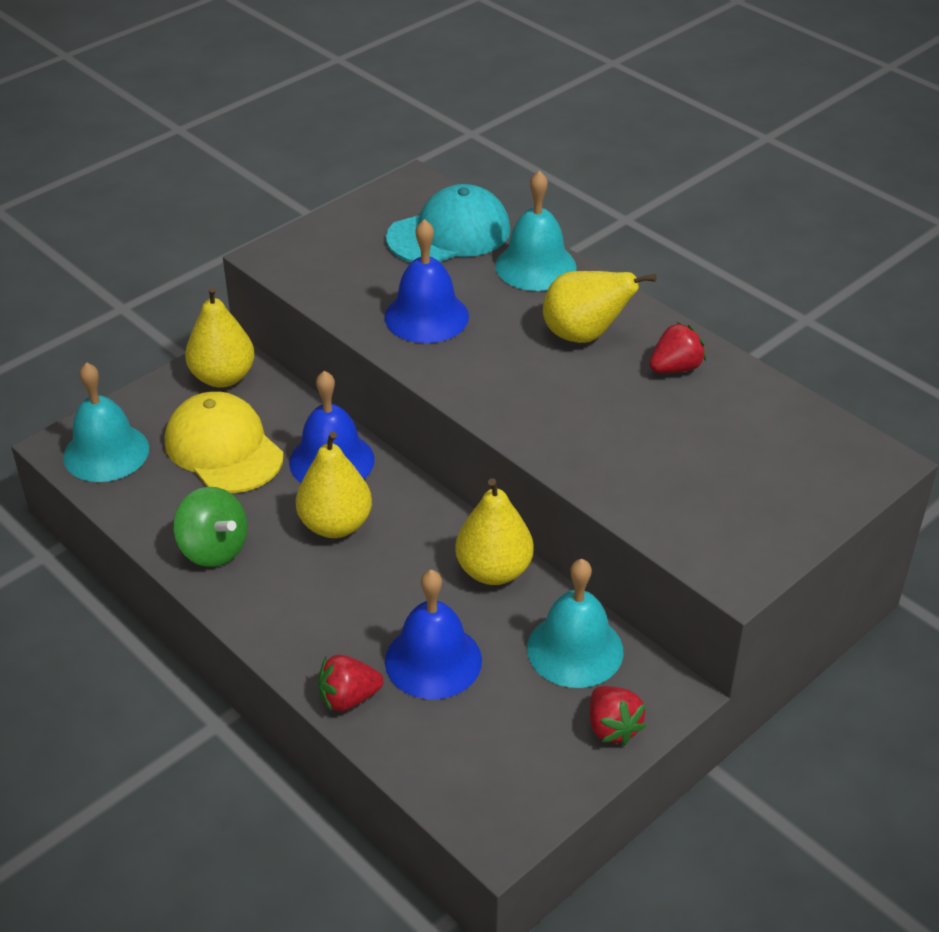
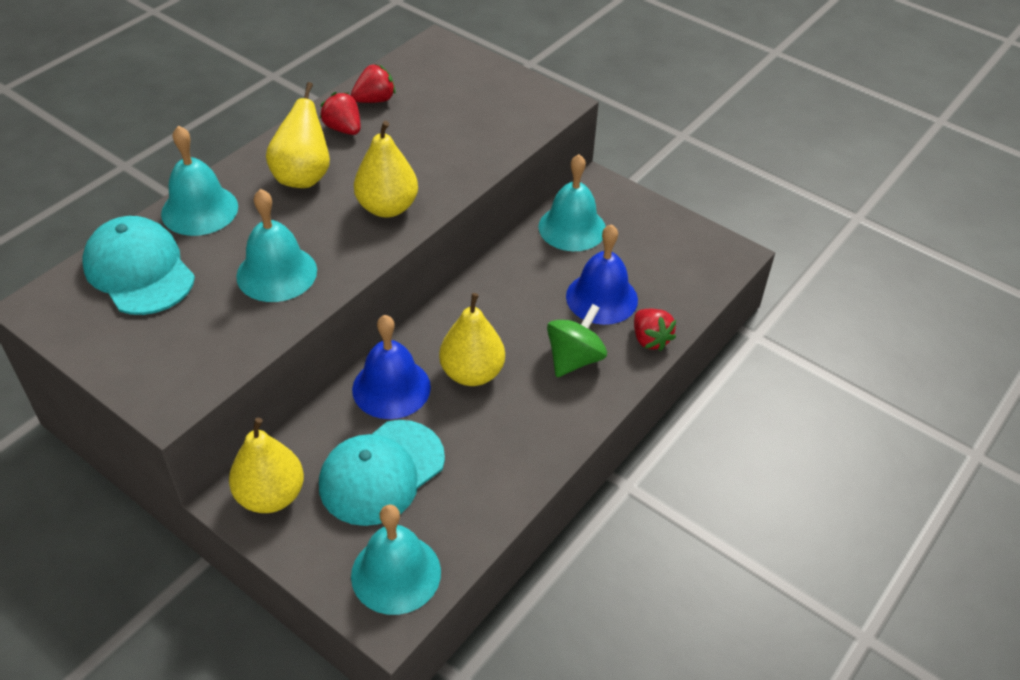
camera: 100 degrees left, 5 degrees up
yellow cap [165,391,284,493] -> turquoise cap [319,420,445,526]
green spinning top [173,487,247,567] -> green spinning top moved to [547,304,607,377]
blue bell [384,219,469,343] -> turquoise bell [236,189,317,302]
yellow pear [455,478,534,585] -> yellow pear moved to [354,121,418,217]
red strawberry [589,686,646,745] -> red strawberry moved to [351,64,396,103]

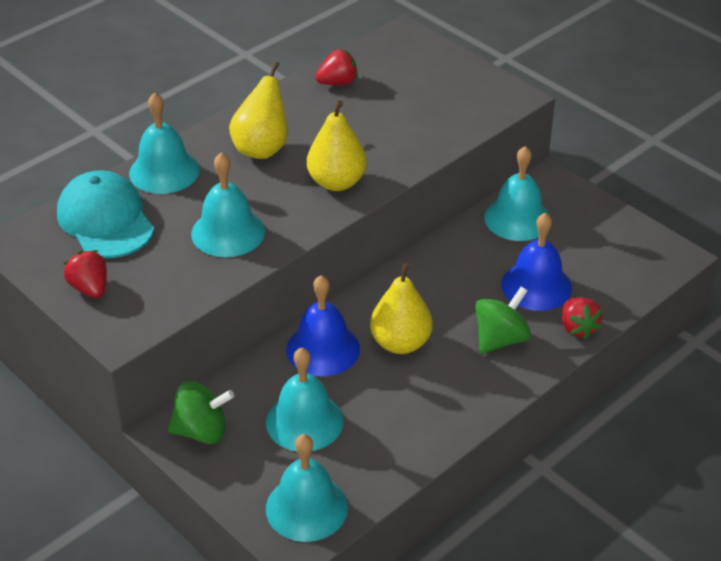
camera: 10 degrees right, 5 degrees down
yellow pear [229,418,304,513] -> green spinning top [168,381,234,444]
turquoise cap [319,420,445,526] -> turquoise bell [266,347,343,451]
red strawberry [320,92,361,135] -> red strawberry moved to [63,250,107,298]

